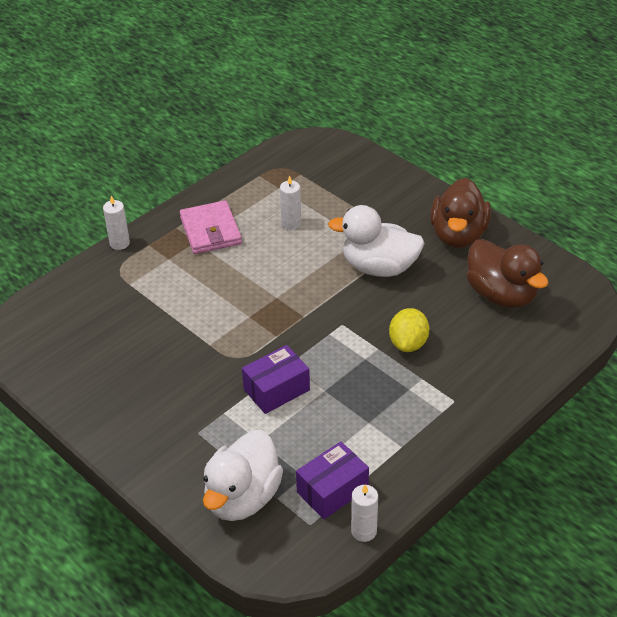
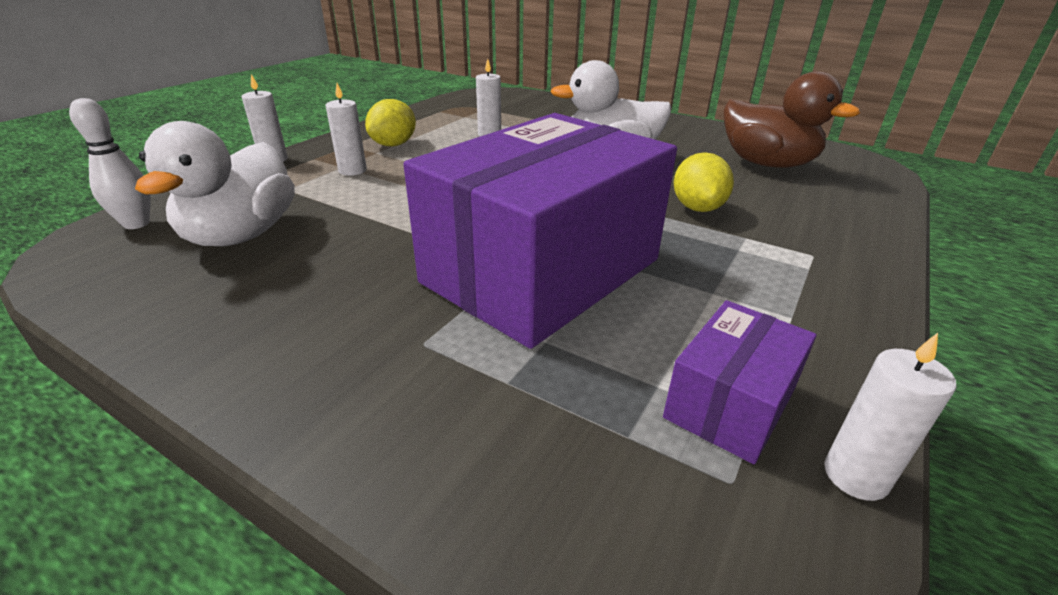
camera: 15 degrees left, 10 degrees down
pink wallet [180,200,242,254] -> yellow lemon [365,99,416,146]
white duck [203,430,283,521] -> white duck moved to [135,121,295,246]
purple box [242,345,310,414] -> purple box [403,113,677,349], size x2.24
brown duck [430,178,491,248] -> none
none -> white bowling pin [69,98,151,229]
none -> white candle [325,83,367,176]

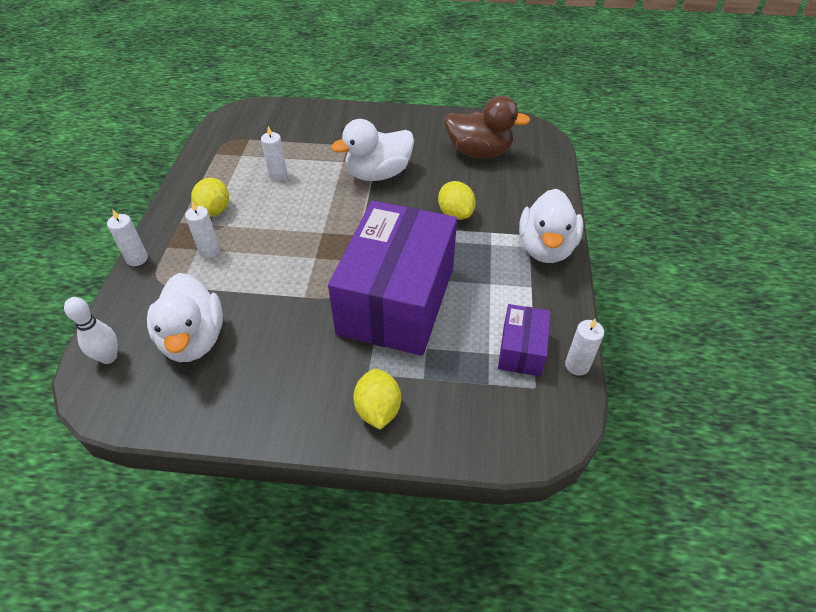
camera: 25 degrees left, 15 degrees up
none -> yellow lemon [353,369,401,430]
none -> white duck [519,189,583,263]

